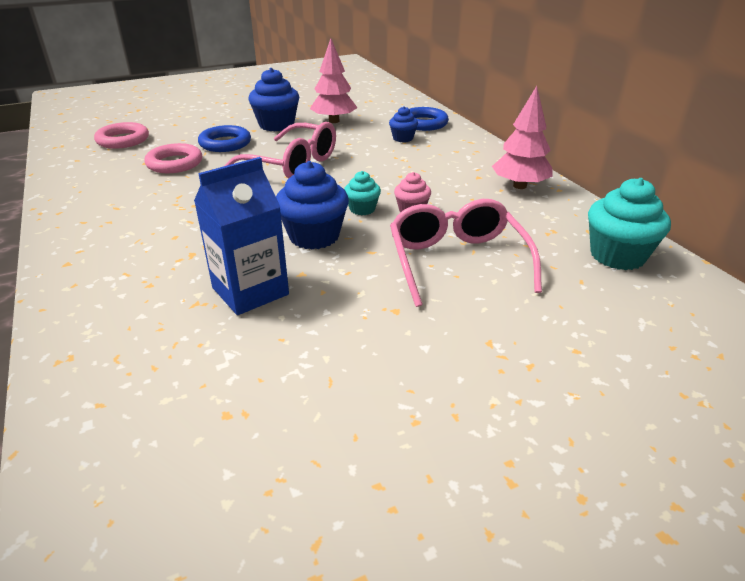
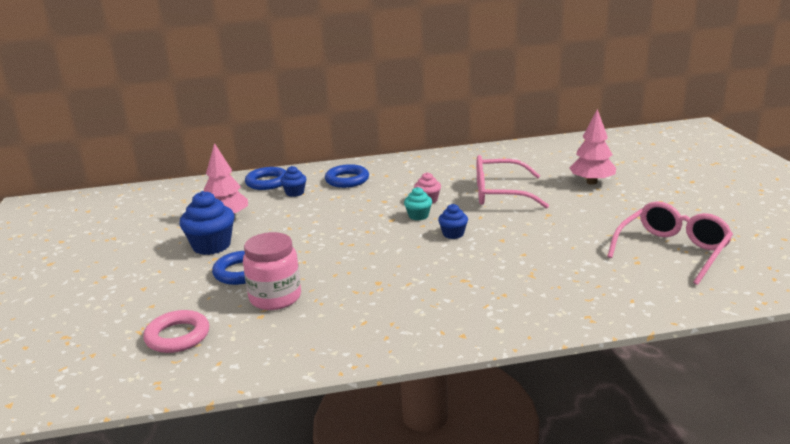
camera: 75 degrees left, 10 degrees down
pink ring [144,143,202,173] -> pink jar [243,232,301,310]
blue carton [194,157,289,315] -> none
pink glasses [225,122,336,178] -> pink glasses moved to [607,201,733,285]
blue cupcake [276,161,349,249] -> blue cupcake [438,204,468,239], size x0.55
pink tree [492,86,553,189] -> pink tree moved to [569,109,616,185]
turquoise cupcake [588,178,671,270] -> none
none -> blue ring [325,164,369,188]

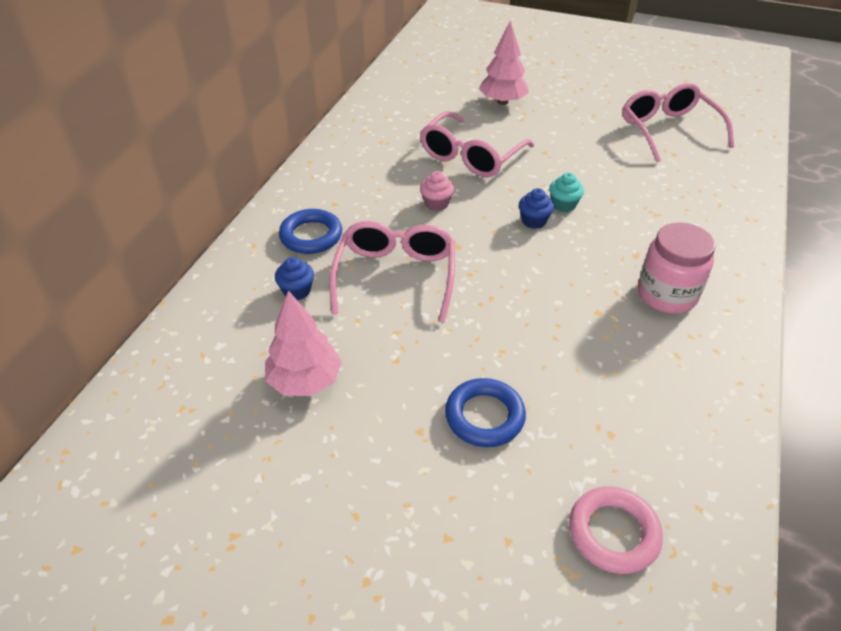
camera: 60 degrees left, 20 degrees up
blue cupcake [179,191,234,255] -> none
pink jar [243,232,301,310] -> pink jar moved to [638,222,715,314]
blue ring [245,167,286,190] -> none
turquoise cupcake [404,187,432,221] -> turquoise cupcake moved to [549,172,584,212]
none -> pink glasses [329,221,455,323]

